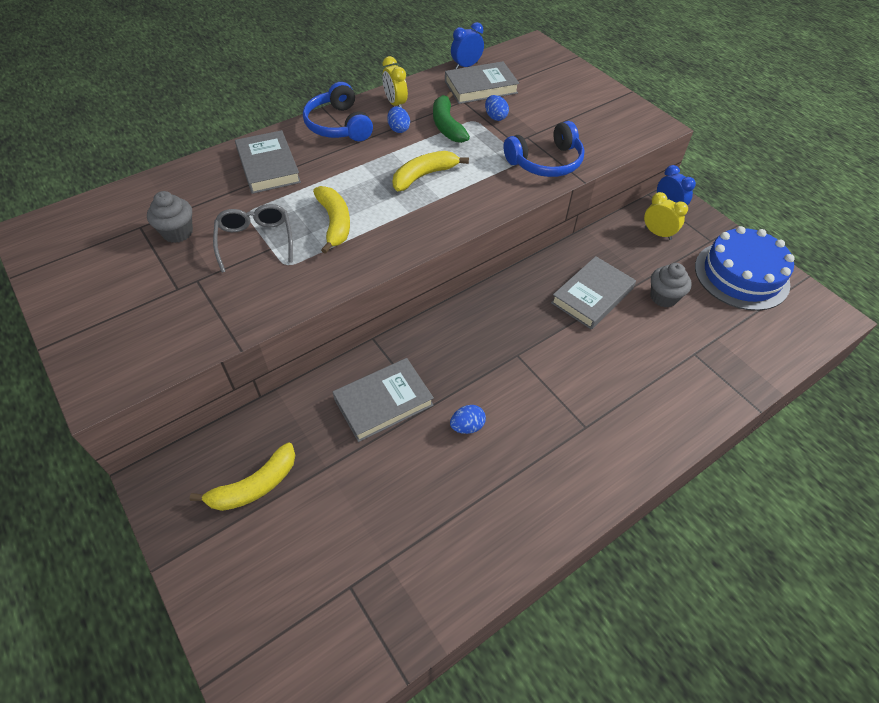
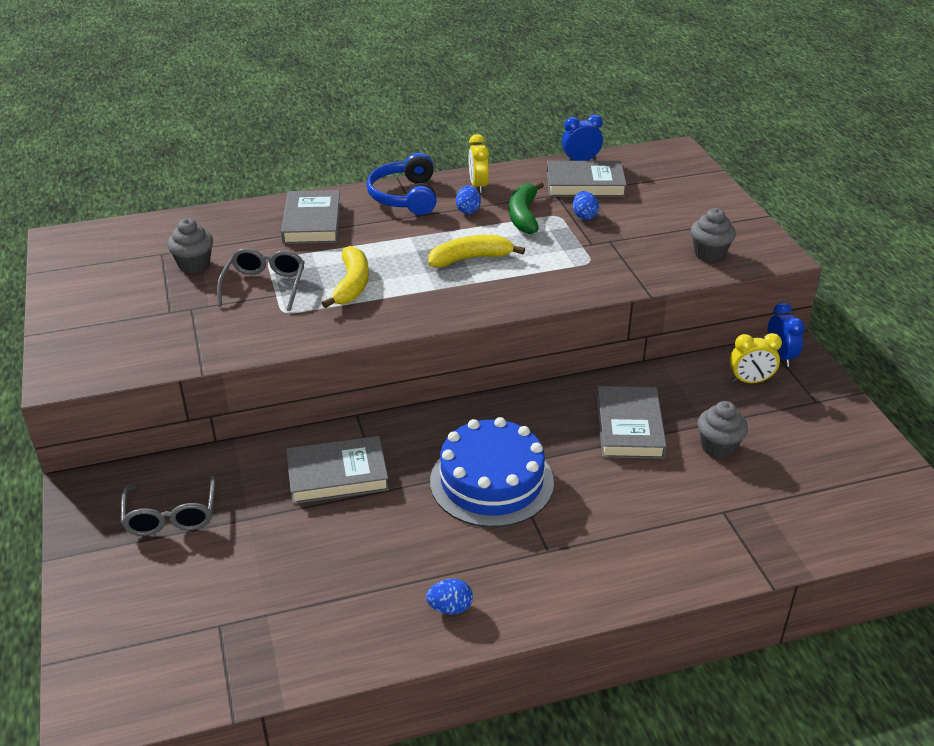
camera: 20 degrees right, 15 degrees down
yellow banana [190,442,295,511] -> grey glasses [121,475,216,536]
blue egg [450,405,486,434] -> blue egg moved to [426,579,473,615]
blue headphones [503,121,585,177] -> none
grey book [551,256,636,330] -> grey book turned 60 degrees counterclockwise [597,386,667,459]
yellow clock [644,192,688,240] -> yellow clock turned 120 degrees clockwise [730,333,782,383]
blue cake [695,226,795,311] -> blue cake moved to [430,417,554,527]
none -> grey cupcake [691,208,736,262]

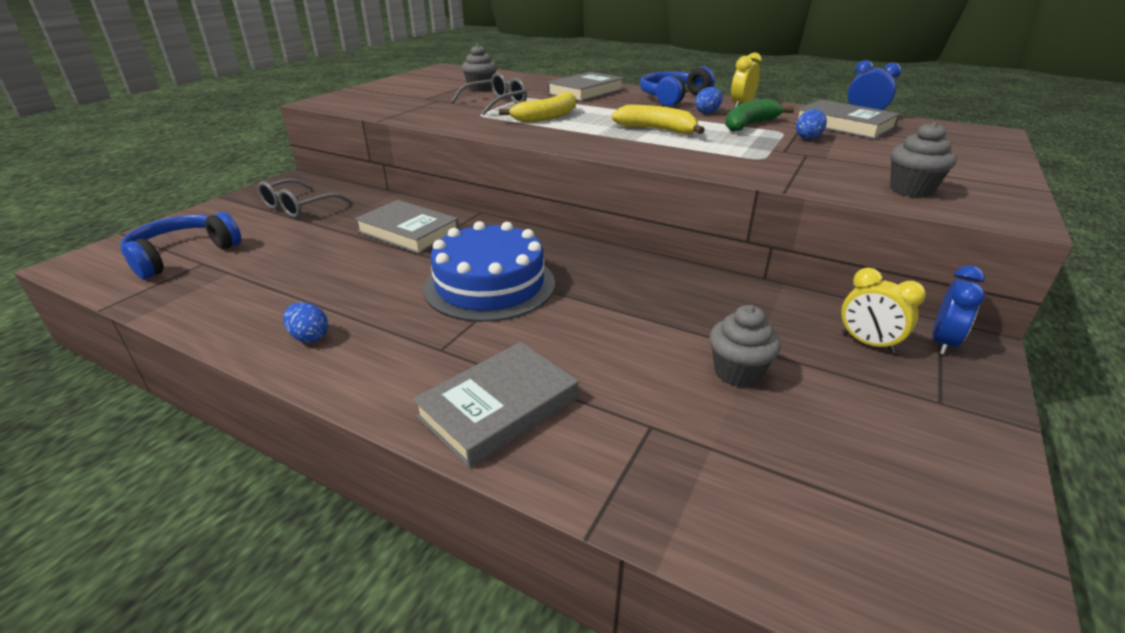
camera: 45 degrees right, 5 degrees down
grey book [597,386,667,459] -> grey book moved to [413,342,578,468]
none -> blue headphones [120,212,241,279]

